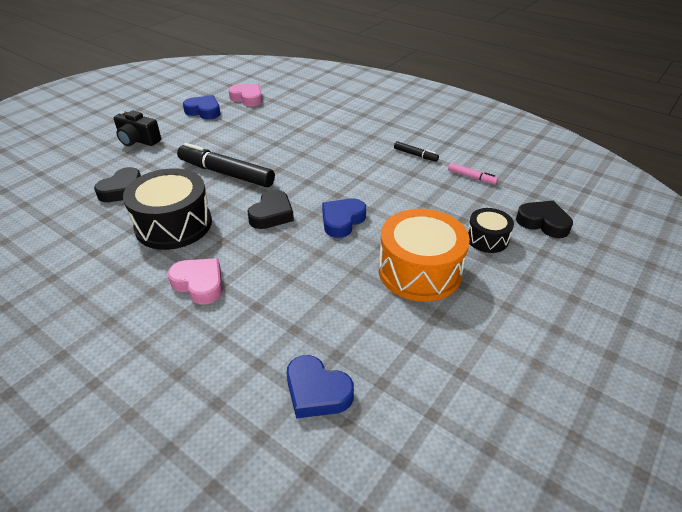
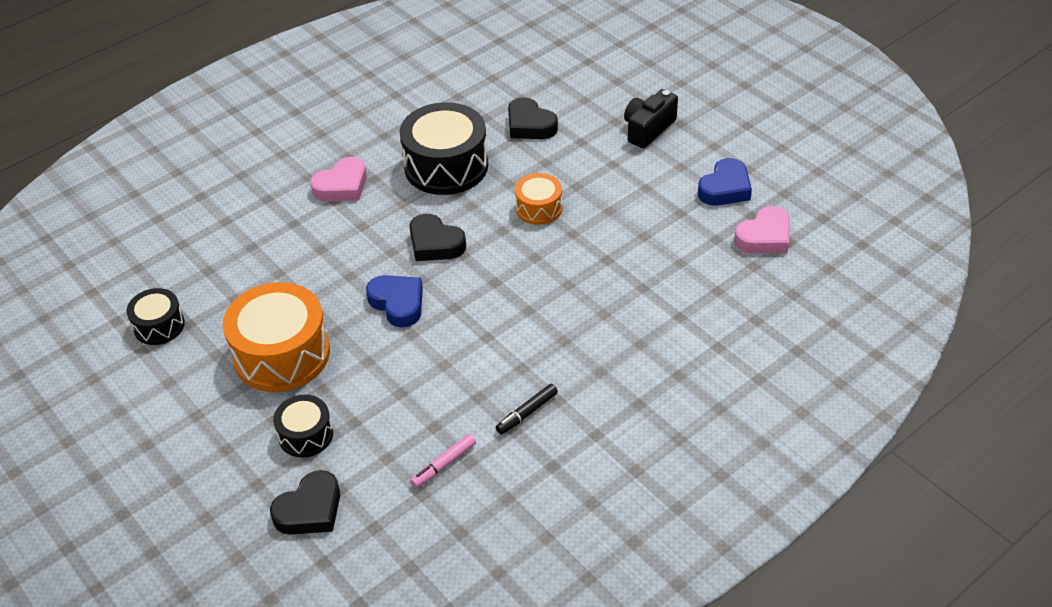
camera: 105 degrees right, 5 degrees up
black marker [177,143,275,187] -> orange drum [515,173,562,225]
blue heart [287,355,354,418] -> none
none -> black drum [126,288,185,345]

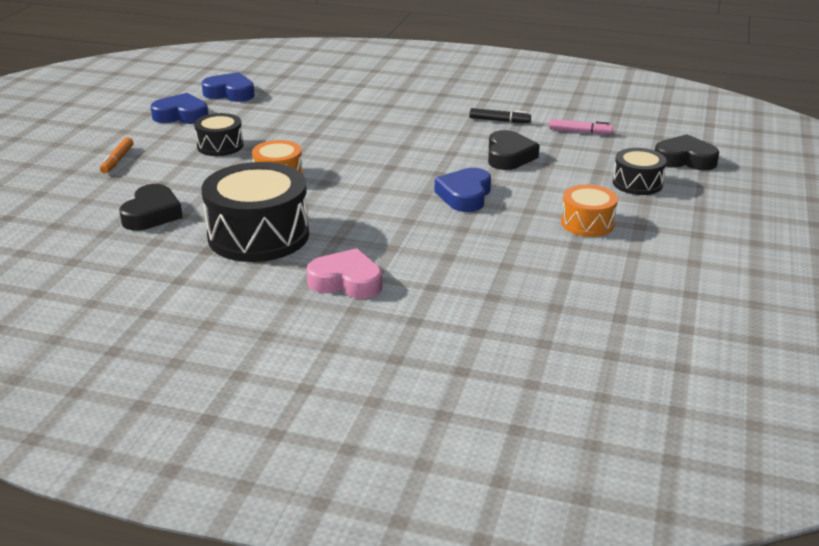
camera: 125 degrees left, 15 degrees down
black drum [126,288,185,345] -> black drum moved to [194,113,243,156]
orange drum [223,282,330,392] -> orange drum [561,185,618,237], size x0.54
black heart [409,214,466,261] -> black heart moved to [488,130,540,170]
black camera [624,89,678,148] -> orange marker [100,137,133,174]
pink heart [734,206,790,254] -> blue heart [201,72,255,102]

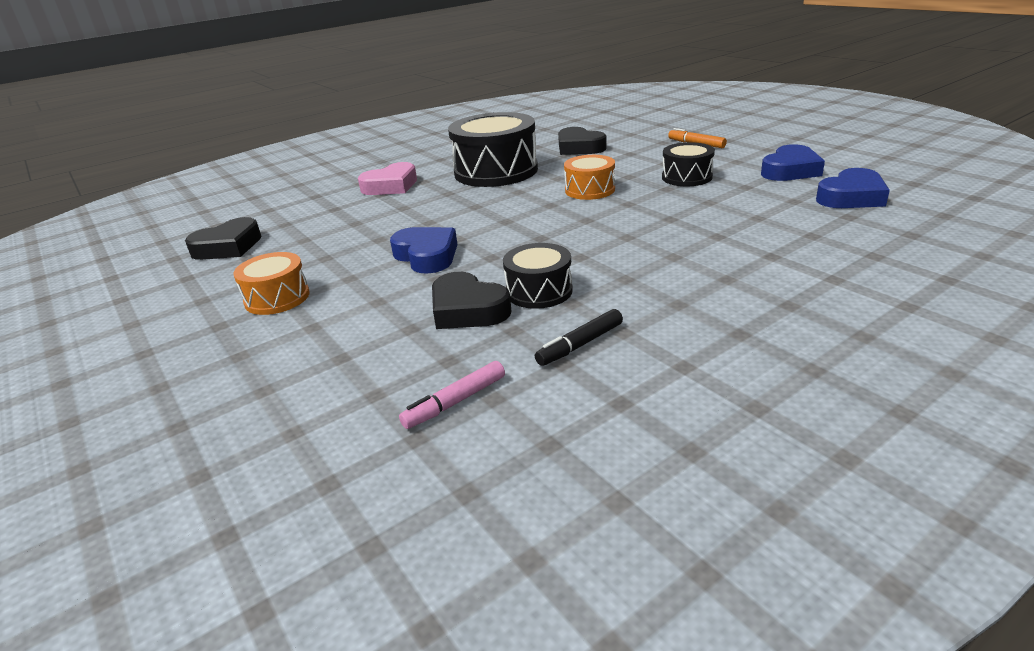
camera: 130 degrees right, 0 degrees up
black drum [613,148,667,195] -> black drum moved to [503,243,573,309]
black heart [655,134,720,170] -> black heart moved to [185,217,262,260]

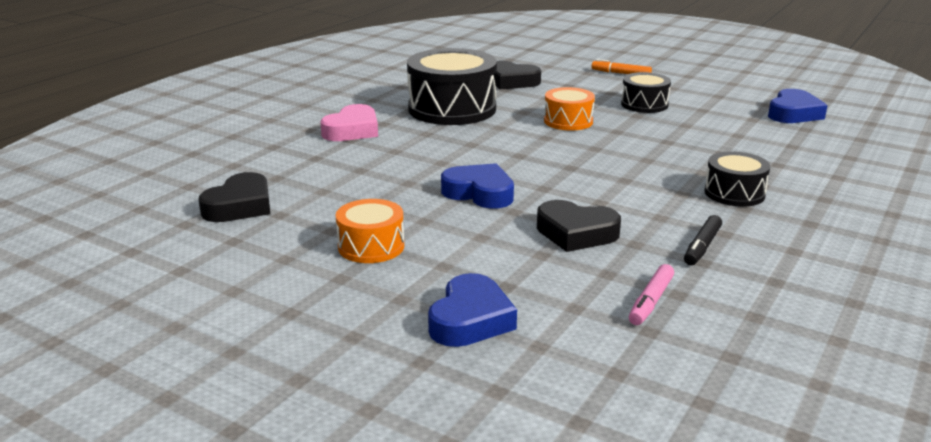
camera: 25 degrees left, 5 degrees down
black drum [503,243,573,309] -> black drum moved to [704,151,771,207]
blue heart [761,144,825,181] -> blue heart moved to [428,273,517,347]

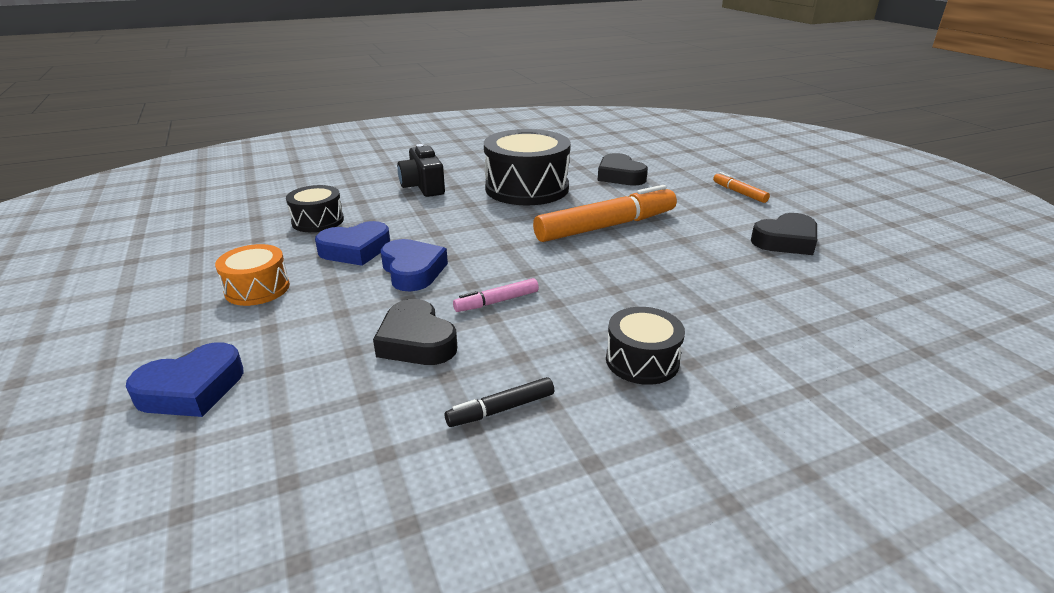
camera: 35 degrees right, 5 degrees up
black heart [198,172,270,222] -> black heart moved to [751,213,817,255]
pink heart [320,104,378,141] -> black camera [397,144,445,197]
orange drum [544,87,595,131] -> orange marker [533,185,677,242]
black drum [621,72,671,113] -> black drum moved to [286,185,344,232]
pink marker [629,264,674,325] -> pink marker moved to [453,278,539,312]
blue heart [768,89,828,123] -> blue heart moved to [315,221,390,266]

